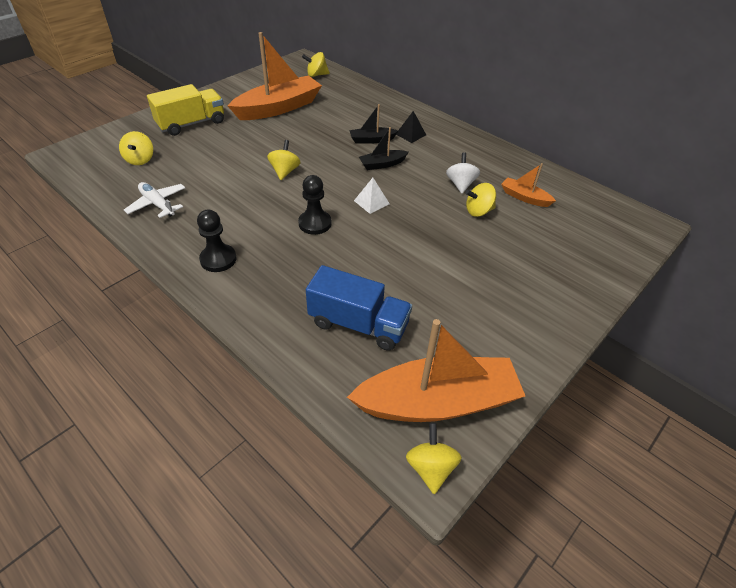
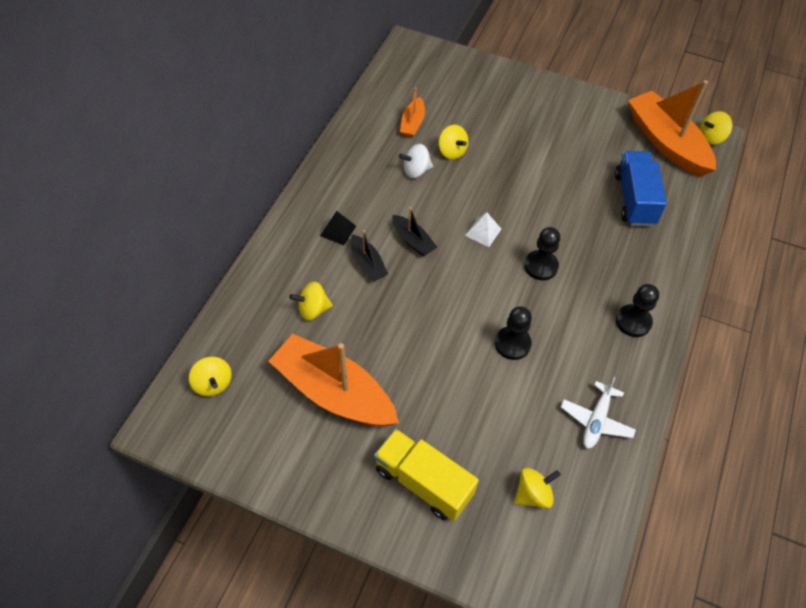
camera: 110 degrees left, 10 degrees up
yellow spinning top [267,140,301,180] -> yellow spinning top moved to [289,282,333,320]
none -> black pawn [495,306,532,360]

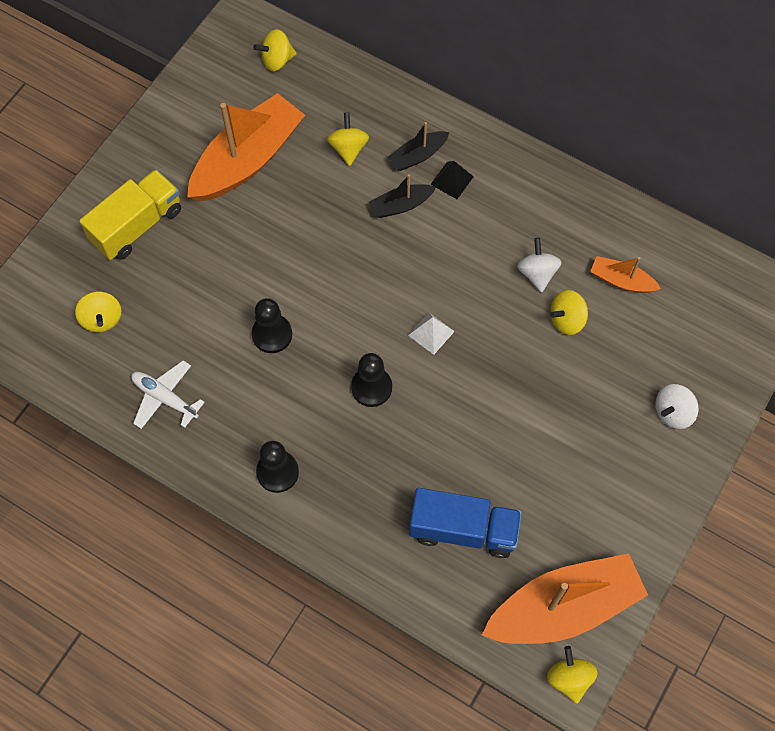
camera: 100 degrees right, 10 degrees up
black boat [392,207,437,257] -> black boat moved to [388,122,449,171]
none -> white spinning top [656,384,699,429]

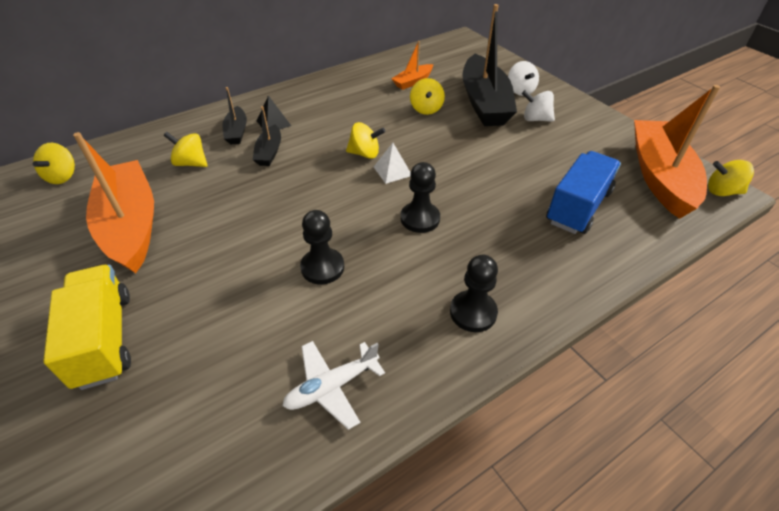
camera: 65 degrees left, 20 degrees down
yellow spinning top [75,291,121,332] -> yellow spinning top moved to [346,122,385,159]
white spinning top [517,238,562,292] -> white spinning top moved to [522,90,555,122]
none -> black boat [462,4,517,126]

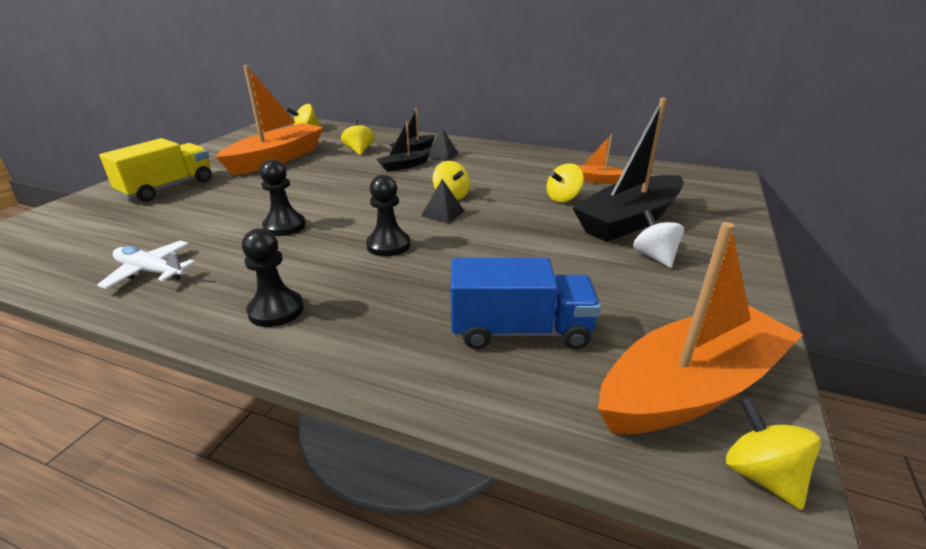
camera: 55 degrees right, 15 degrees down
white pyramid [374,143,411,184] -> black pyramid [421,179,464,224]
white spinning top [508,61,539,96] -> none

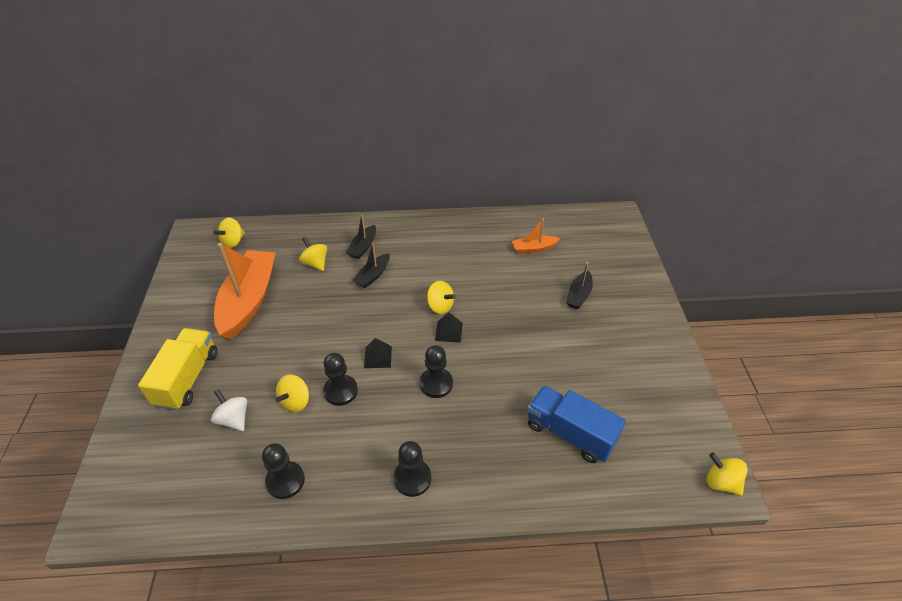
camera: 25 degrees left, 15 degrees up
white plane [97,240,195,289] -> black pawn [262,443,305,499]
black pyramid [428,128,459,161] -> black pyramid moved to [364,338,392,368]
blue truck [451,258,601,349] -> blue truck turned 120 degrees counterclockwise [527,385,626,463]
yellow spinning top [547,163,584,202] -> yellow spinning top moved to [275,375,309,412]
black boat [573,98,684,242] -> black boat [566,262,593,309], size x0.47
orange boat [598,222,802,434] -> none
white spinning top [633,210,684,268] -> white spinning top moved to [211,389,247,431]

